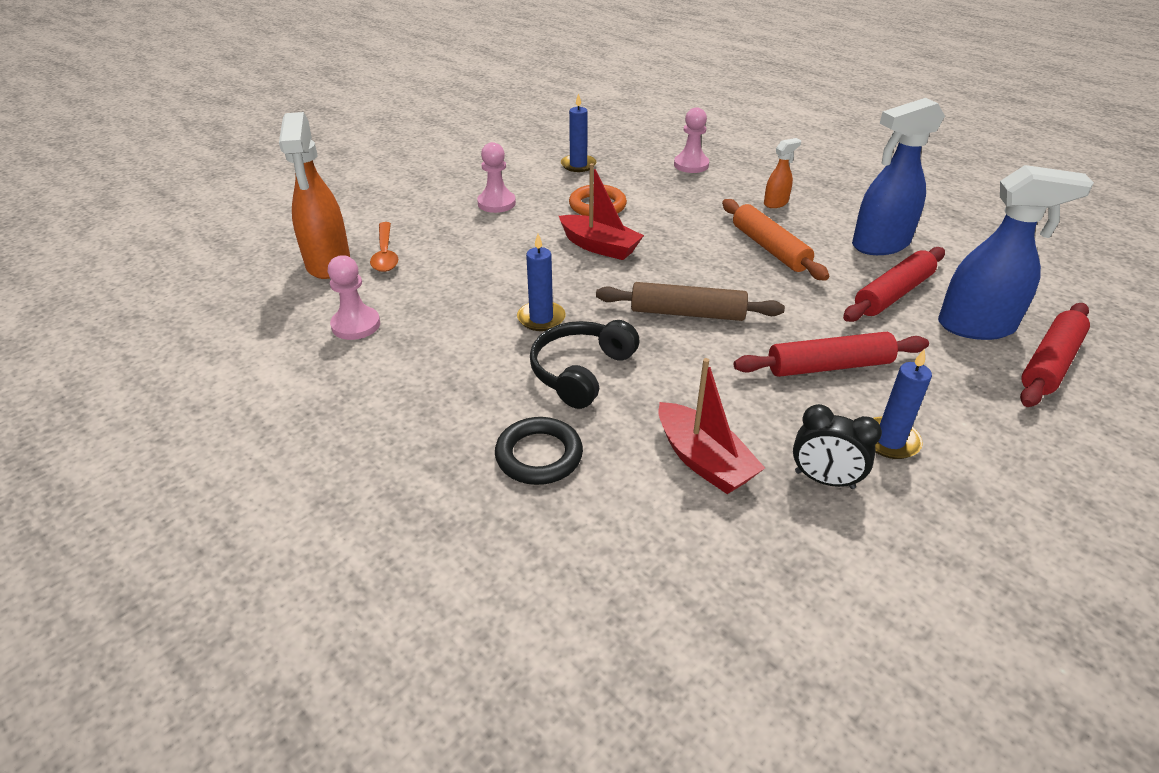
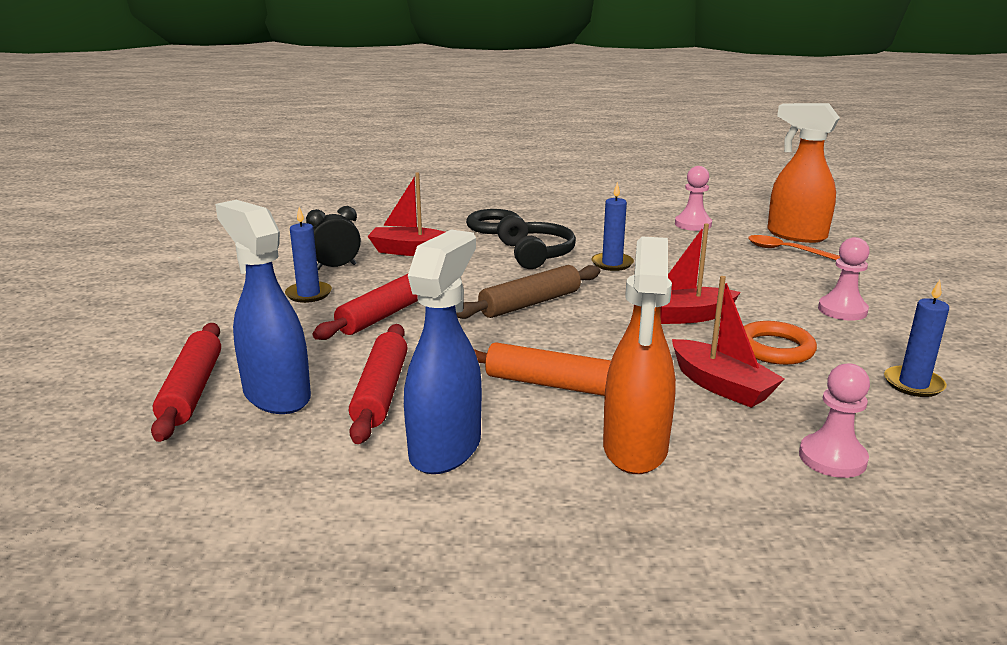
camera: 135 degrees right, 15 degrees down
orange spray bottle [764,138,801,208] -> orange spray bottle [603,237,676,474], size x2.04
blue spray bottle [938,165,1094,340] -> blue spray bottle turned 90 degrees clockwise [215,200,311,414]
none -> red boat [672,276,785,408]

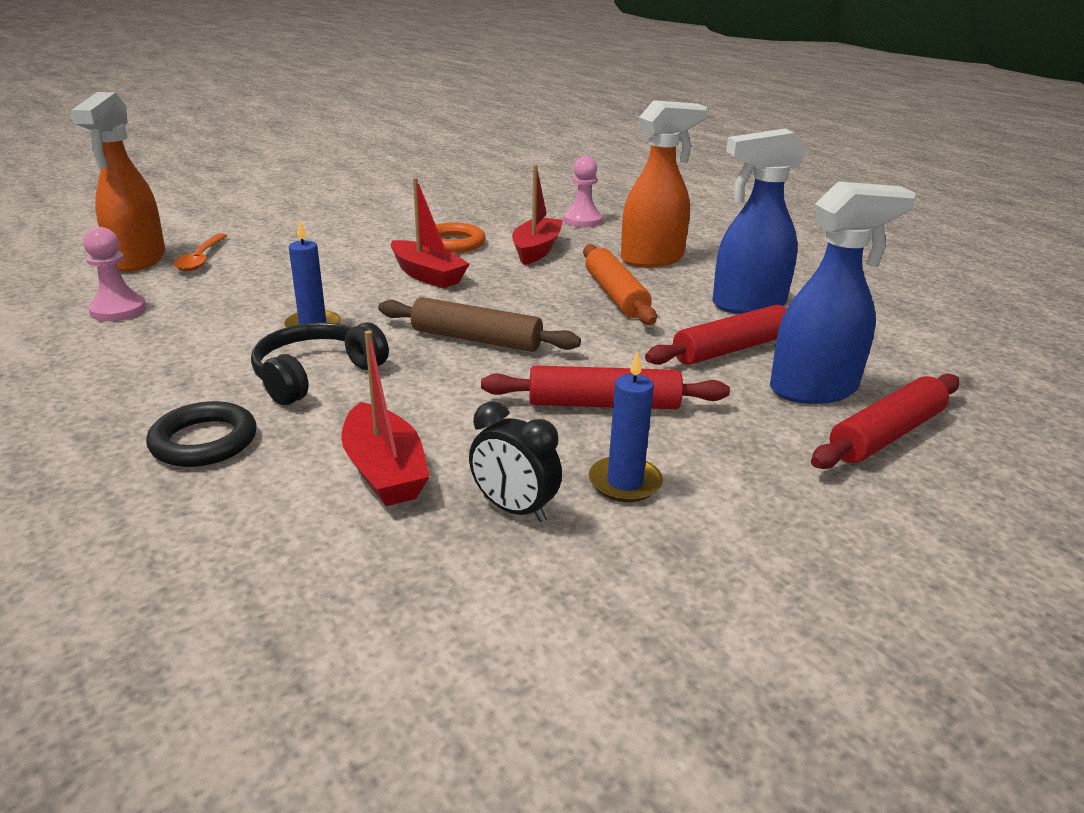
camera: 125 degrees left, 5 degrees up
blue spray bottle [215,200,311,414] -> blue spray bottle turned 120 degrees counterclockwise [770,181,916,404]
pink pawn [818,237,870,321] -> none
blue candle [884,280,949,397] -> none

